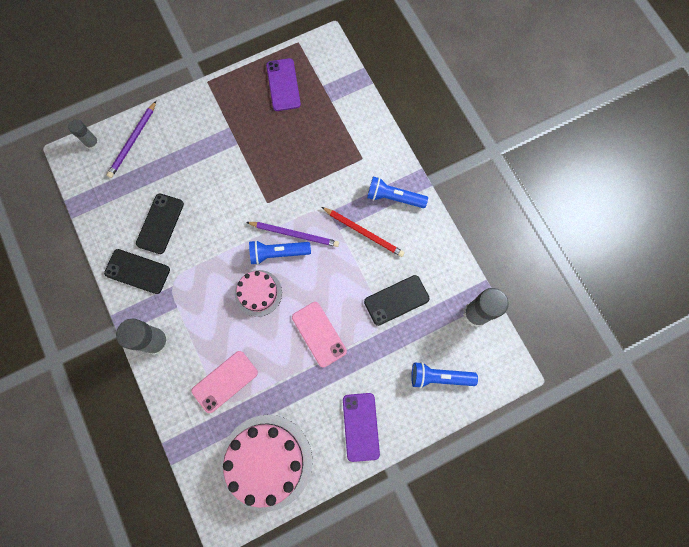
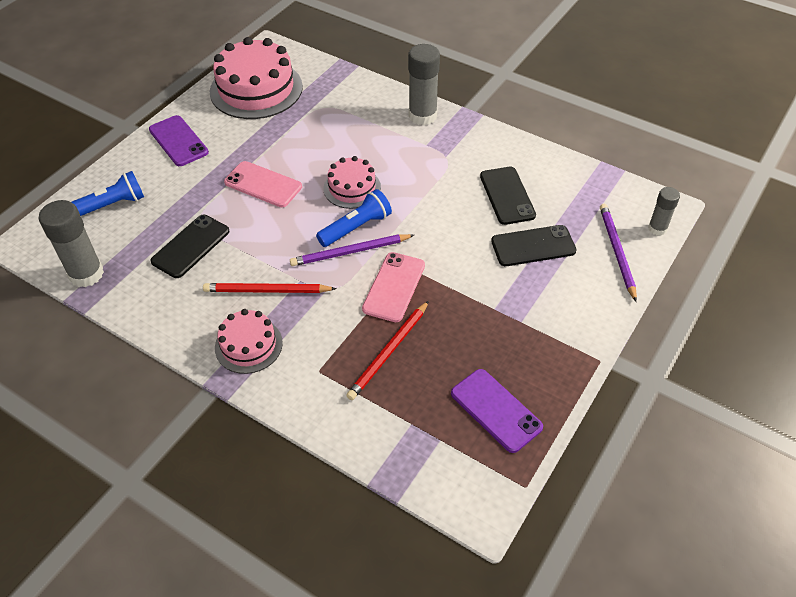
camera: 150 degrees right, 25 degrees down
black phone [104,249,170,294] -> black phone moved to [491,225,576,266]
pink phone [191,351,258,413] -> pink phone moved to [362,252,425,322]
blue flashlight [367,177,428,208] -> pink cake [215,309,283,374]
none -> red pencil [346,301,429,400]

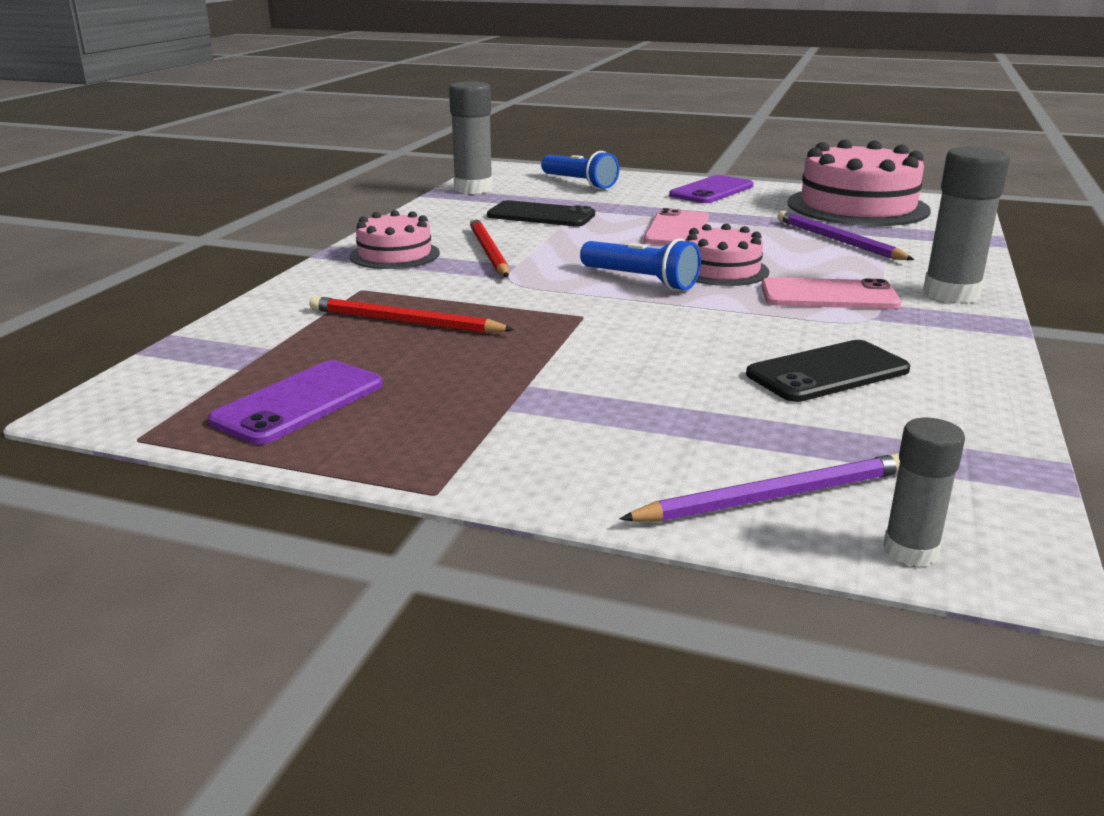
camera: 75 degrees right, 25 degrees down
purple pencil [290,234,414,266] -> purple pencil moved to [777,211,914,260]
pink phone [362,252,425,322] -> pink phone moved to [761,277,901,309]
black phone [491,225,576,266] -> none

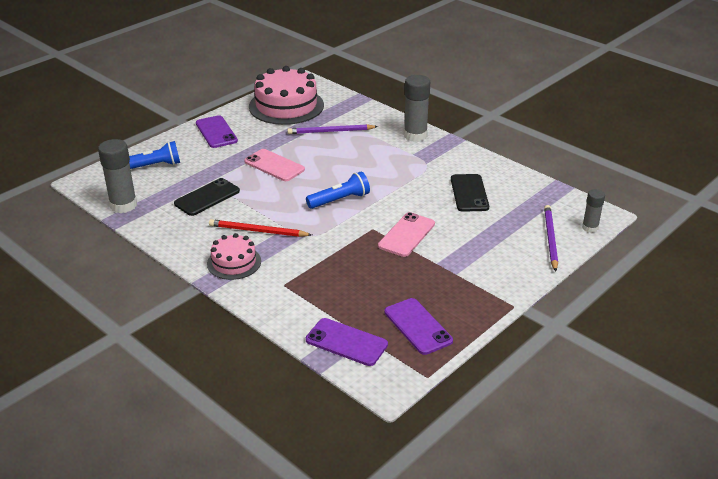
camera: 65 degrees left, 10 degrees up
red pencil [309,296,514,333] -> none
pink cake [685,224,769,286] -> none
pink phone [761,277,901,309] -> pink phone moved to [378,212,435,257]
none -> purple phone [306,318,388,366]

